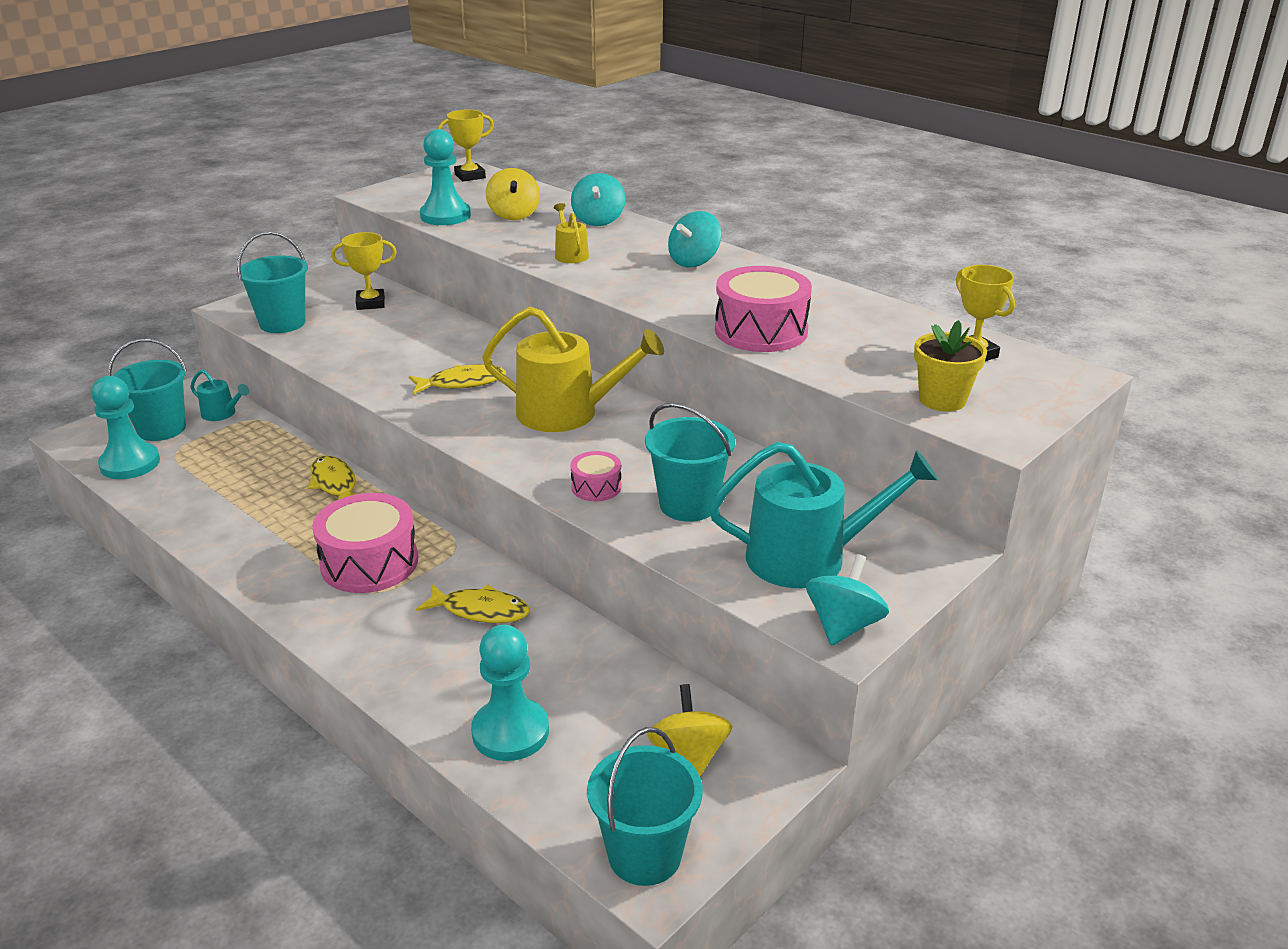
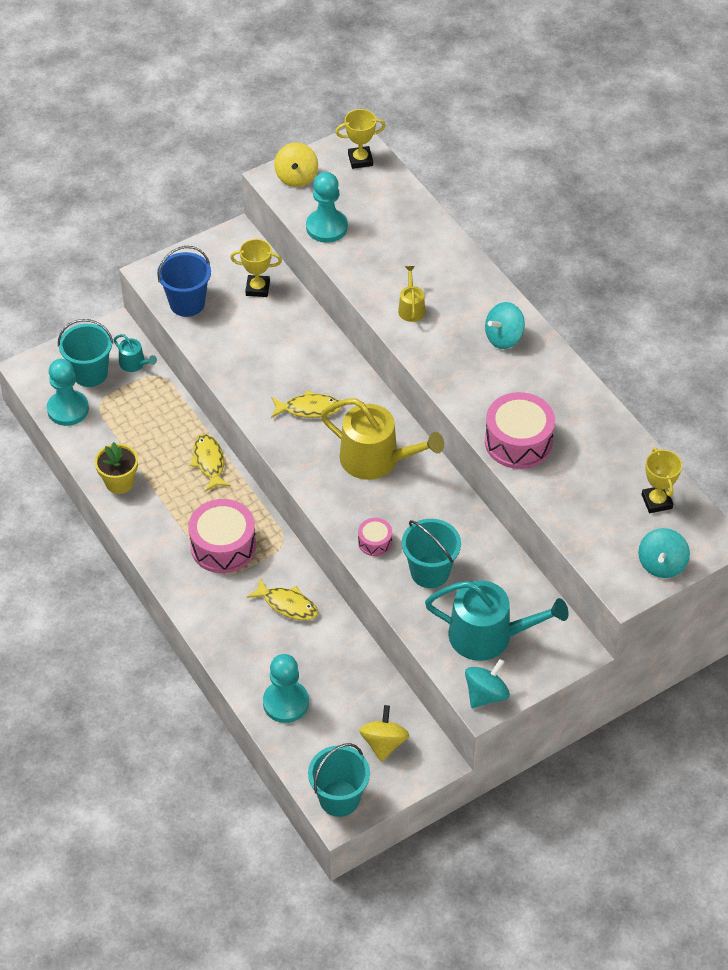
camera: 15 degrees right, 20 degrees up
turquoise bucket [237,232,308,333] -> blue bucket [157,246,211,317]
yellow spinning top [486,168,540,220] -> yellow spinning top moved to [274,143,318,187]
turquoise spinning top [571,173,626,226] -> turquoise spinning top moved to [638,528,690,578]
yellow flower pot [914,320,987,412] -> yellow flower pot moved to [95,442,138,494]

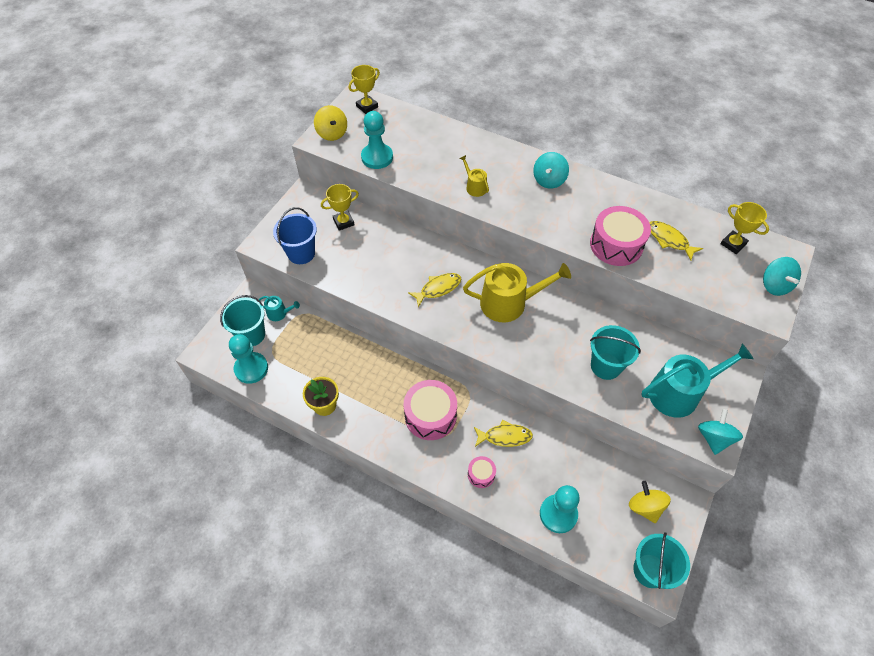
camera: 30 degrees left, 5 degrees up
yellow fish [190,434,231,491] -> yellow fish moved to [649,221,703,260]
pink drum [358,518,392,556] -> pink drum moved to [468,456,496,488]

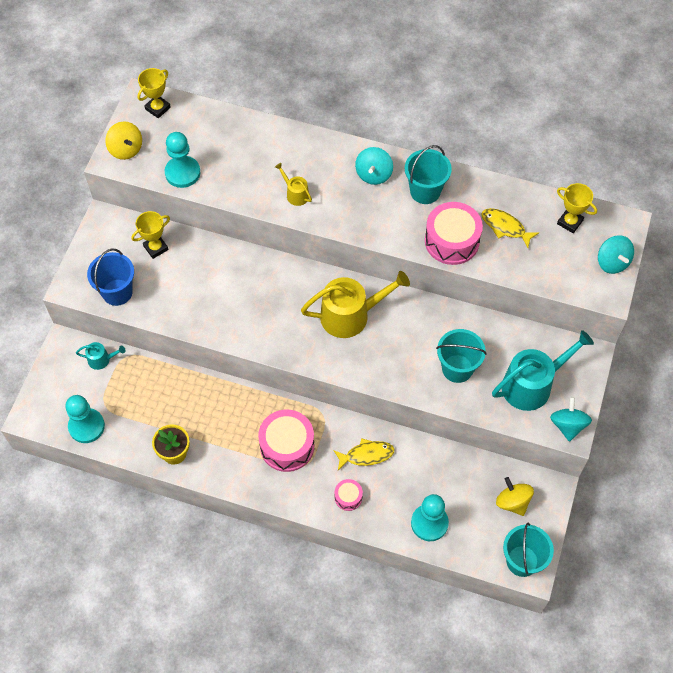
camera: 10 degrees left, 5 degrees up
turquoise bucket [220,295,265,346] -> turquoise bucket moved to [405,145,452,204]
yellow fish [408,273,461,307] -> none

